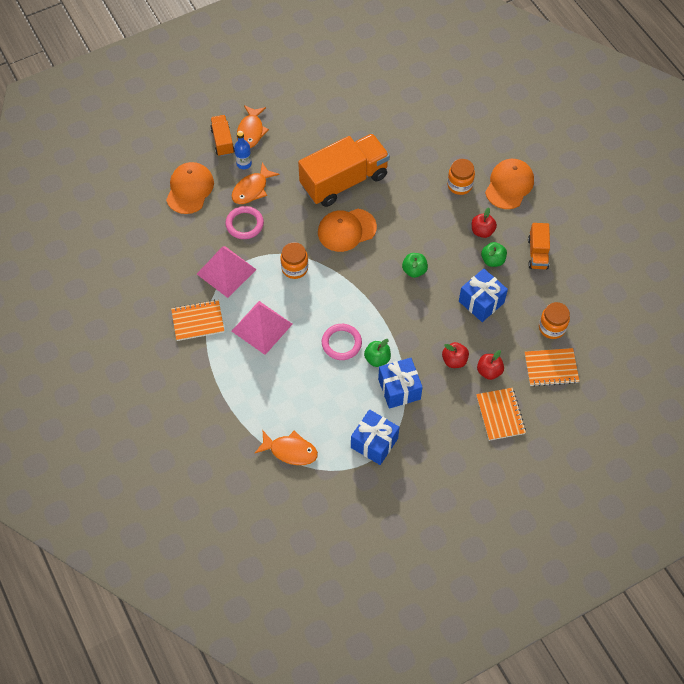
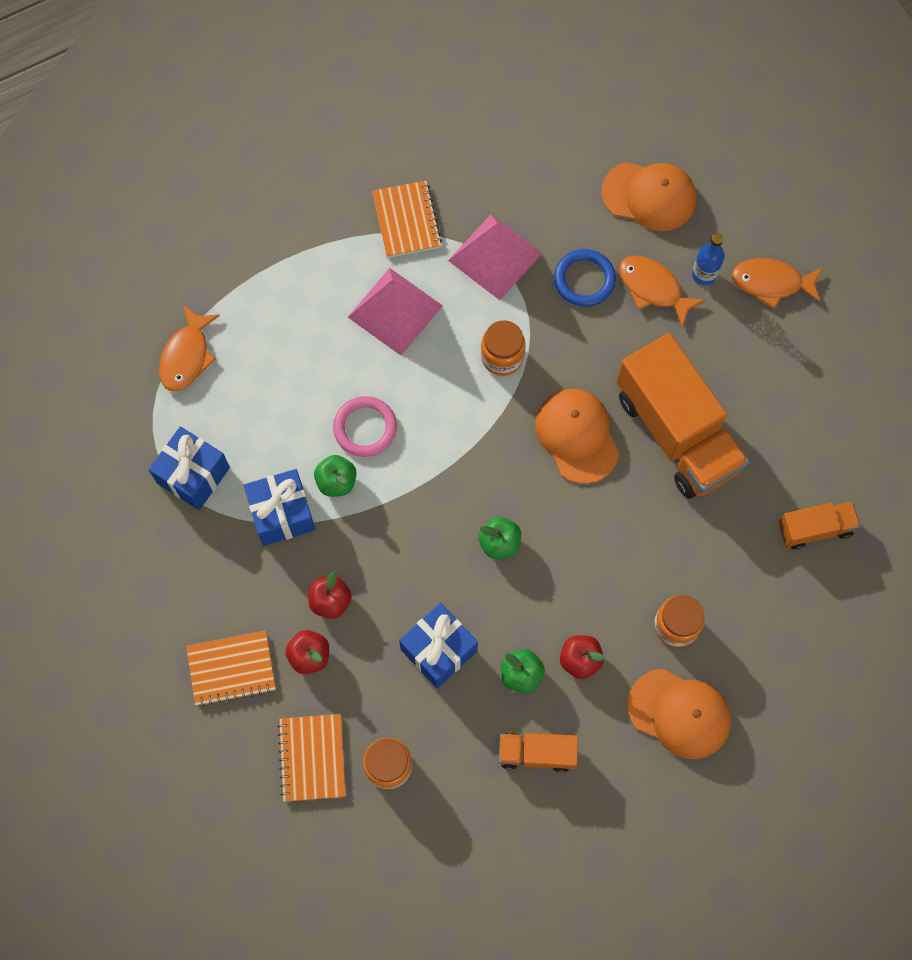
camera: 90 degrees right, 10 degrees up
orange truck [210,115,234,157] -> orange truck moved to [779,501,860,549]
pink ring [226,206,264,239] -> blue ring [554,249,616,307]

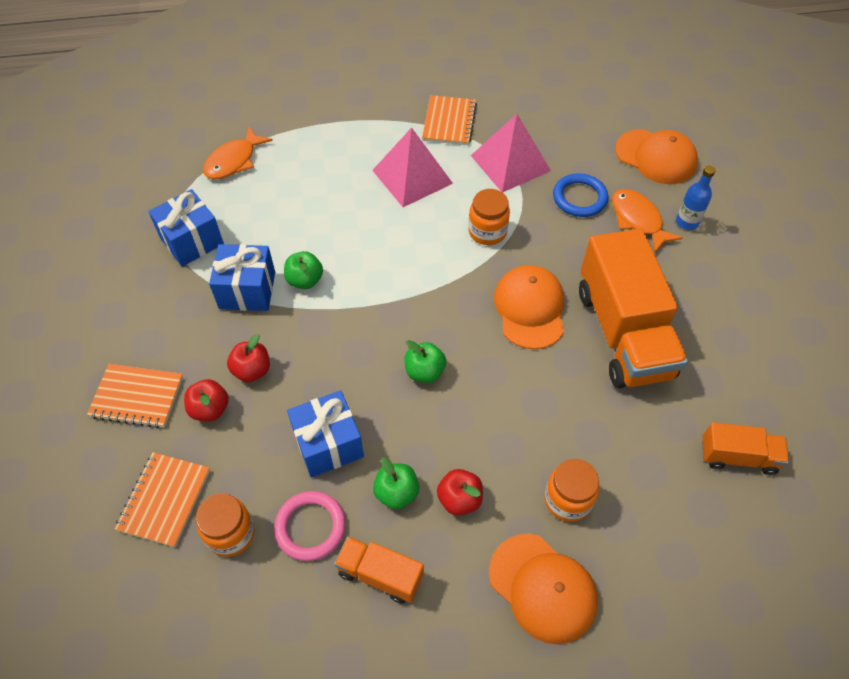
camera: 20 degrees right, 15 degrees down
pink ring [333,396,397,457] -> pink ring moved to [274,491,346,561]
orange fish [732,258,823,309] -> none

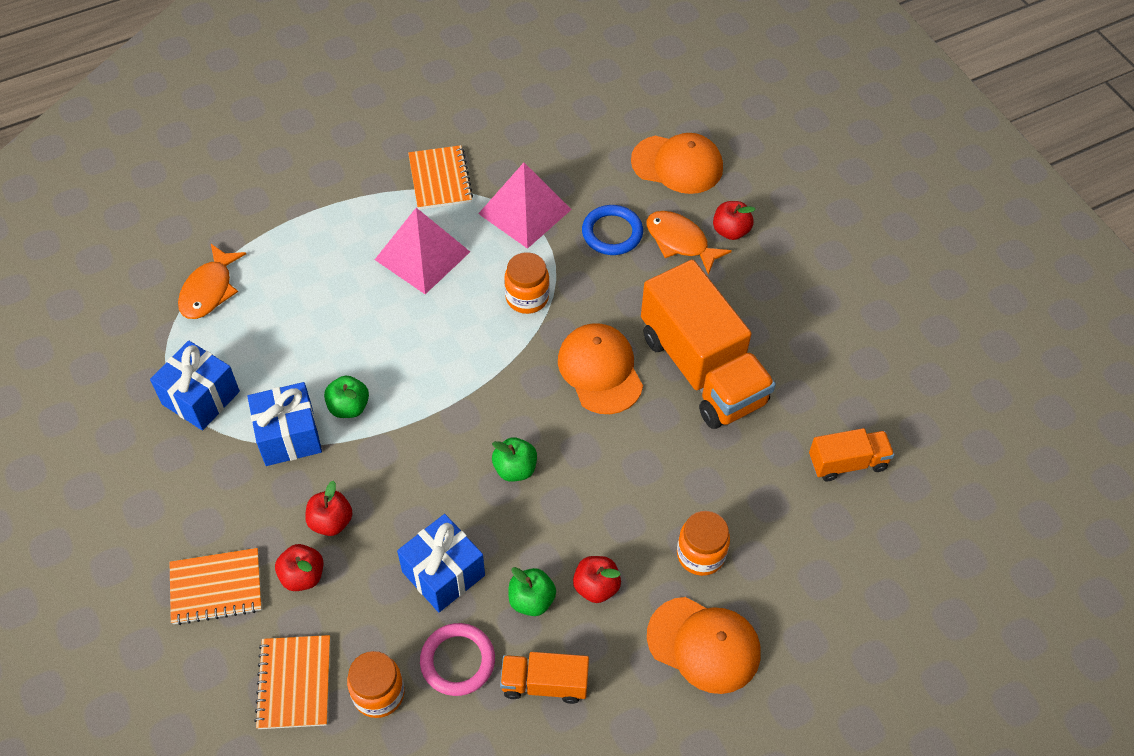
camera: 20 degrees left, 0 degrees up
blue bottle [676,166,715,230] -> red apple [713,201,756,240]

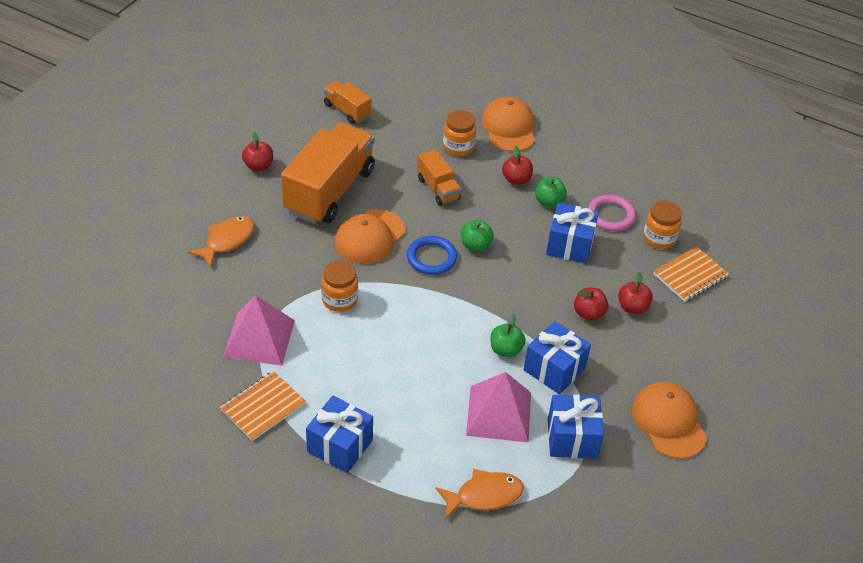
camera: 125 degrees left, 10 degrees down
orange notebook [170,548,262,625] -> none
pink pyramid [375,208,470,294] -> pink pyramid moved to [466,372,531,442]
orange truck [500,652,589,704] -> orange truck moved to [417,149,461,206]
blue ring [582,205,643,255] -> blue ring moved to [407,236,457,275]
orange cap [631,133,723,194] -> orange cap moved to [632,382,707,459]
orange fish [647,211,732,275] -> orange fish turned 150 degrees counterclockwise [188,216,255,268]
red apple [713,201,756,240] -> red apple moved to [242,132,273,171]
none -> blue gift [306,396,373,473]

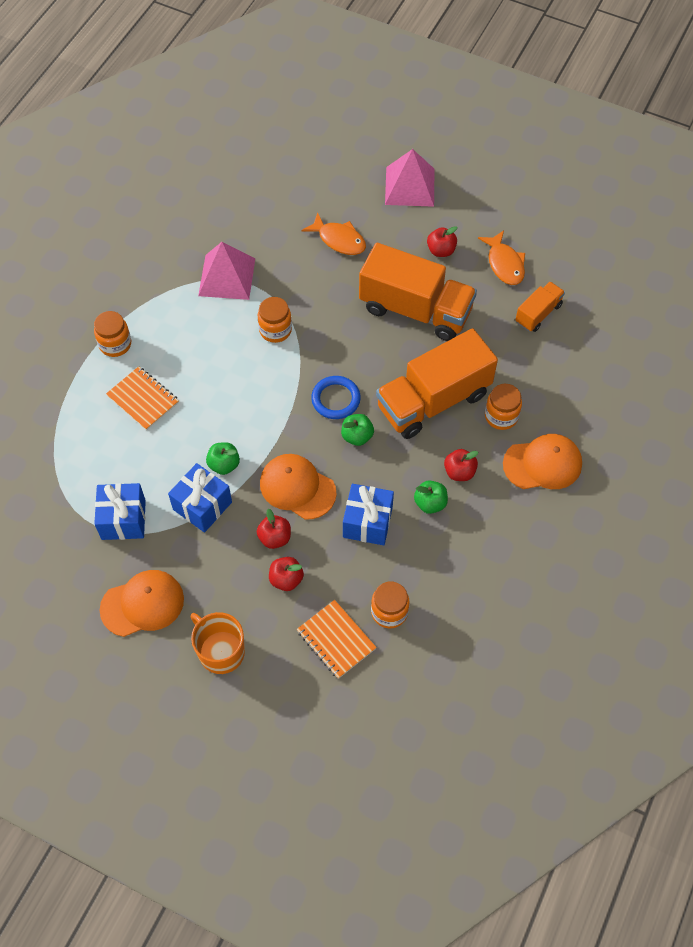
camera: 90 degrees right, 15 degrees up
orange notebook [220,371,306,441] -> orange notebook moved to [106,366,179,431]
blue gift [306,396,373,473] -> orange jar [94,311,131,357]
orange cap [335,209,405,264] -> orange cap moved to [260,454,337,520]
orange truck [417,149,461,206] -> orange truck [376,328,498,439], size x2.05
orange fish [435,469,524,519] -> orange fish moved to [478,230,525,285]
pink pyramid [466,372,531,442] -> pink pyramid moved to [385,149,435,207]
pink ring [588,195,636,231] -> none
none -> orange mug [191,612,245,674]

